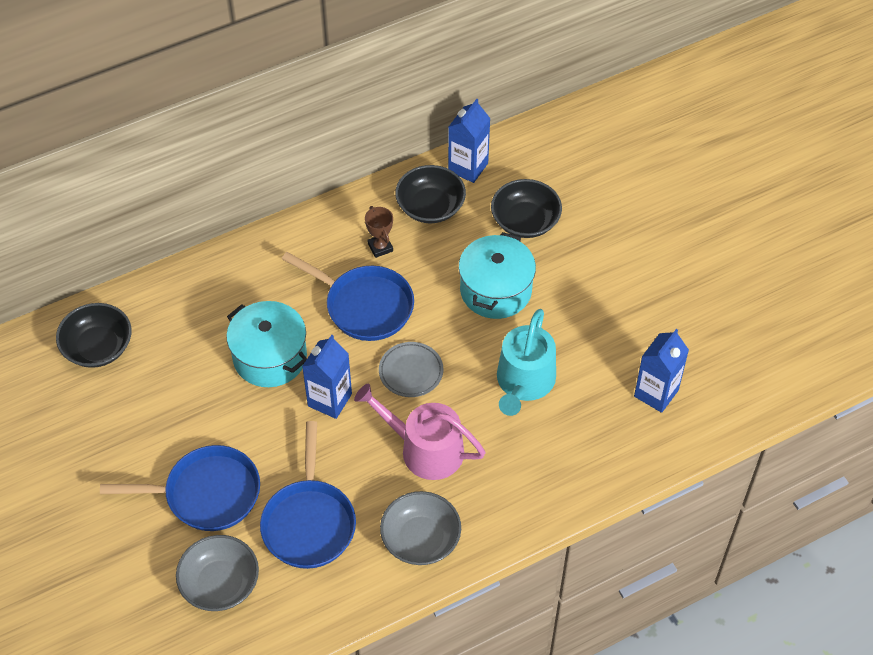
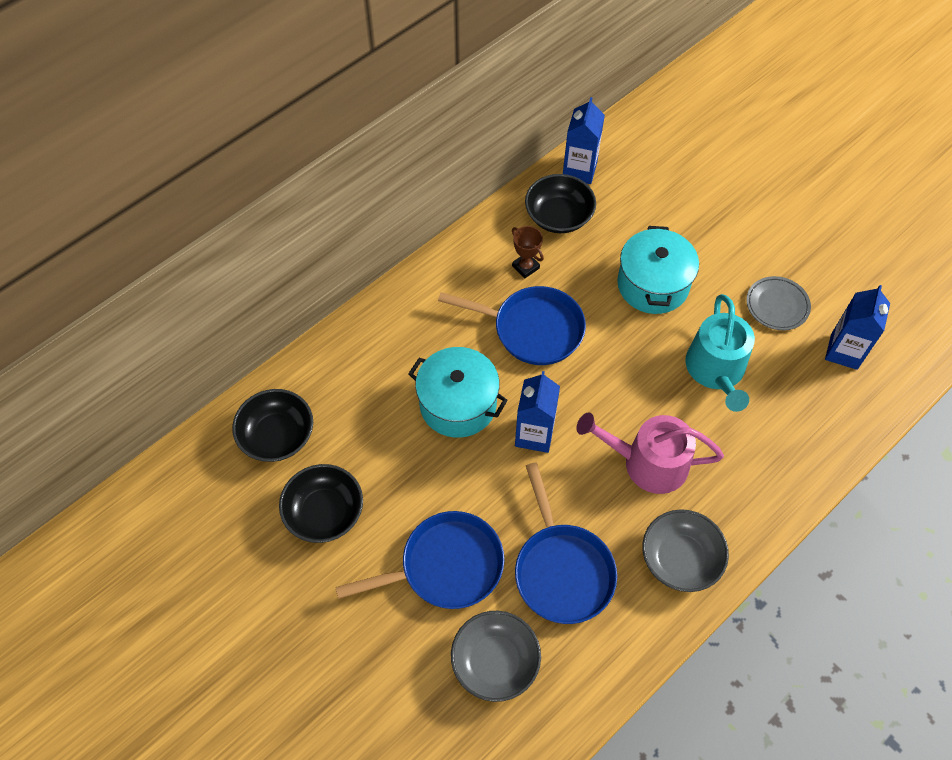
camera: 15 degrees left, 5 degrees up
grey plate [379,342,443,397] -> grey plate moved to [746,276,811,330]
black bowl [491,179,562,238] -> black bowl moved to [279,464,363,543]

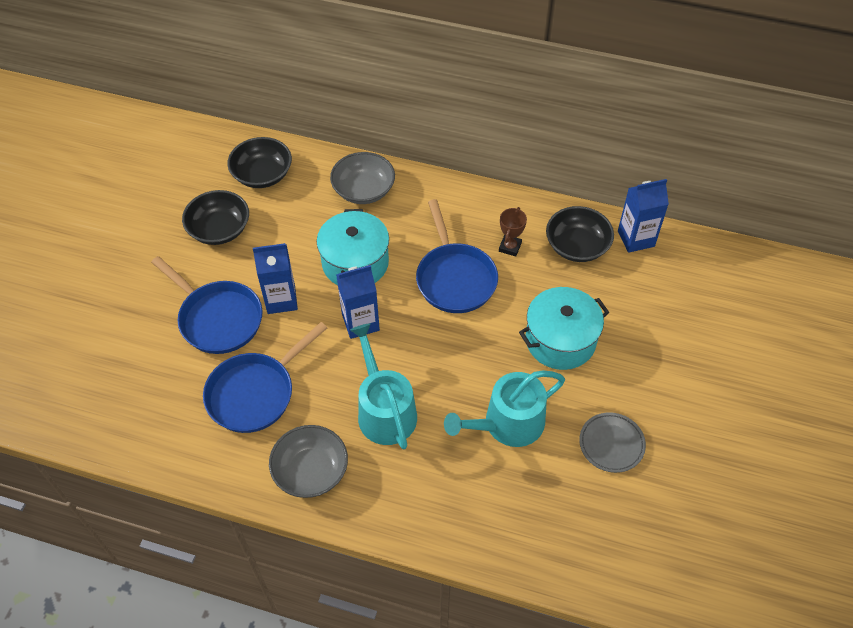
camera: 60 degrees right, 5 degrees down
grey bowl [451,611,541,702] -> grey bowl moved to [330,152,395,204]
pink watering can [576,412,724,494] -> turquoise watering can [350,323,417,449]
blue carton [825,285,890,370] -> blue carton moved to [253,243,298,314]

